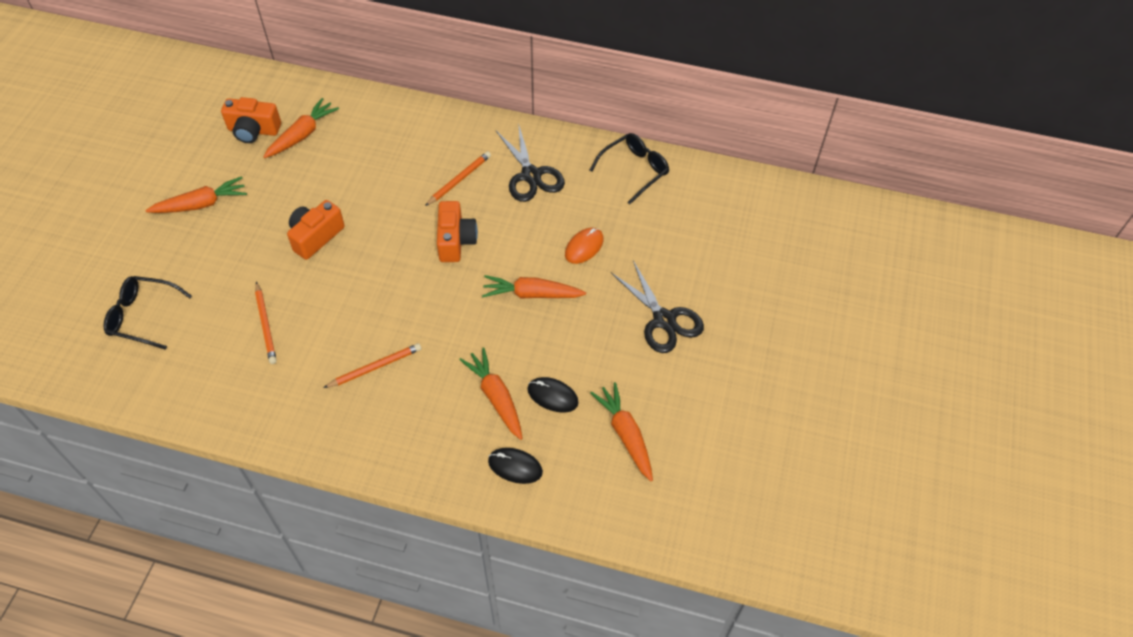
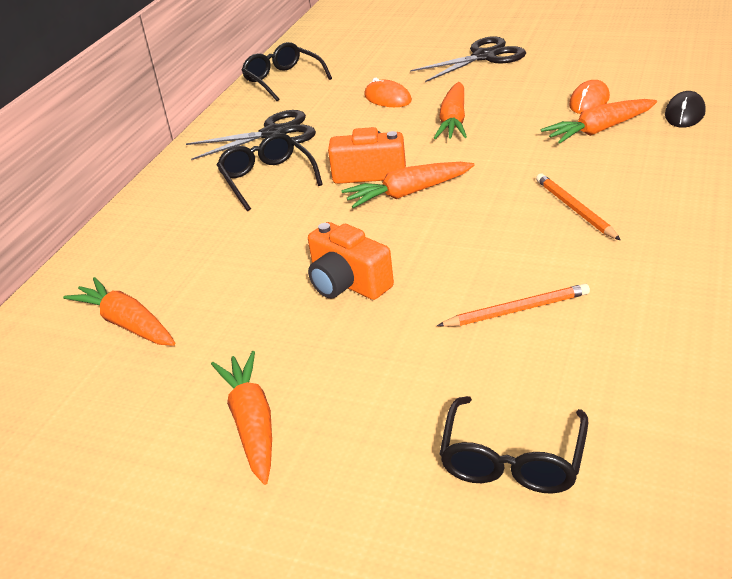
camera: 80 degrees left, 20 degrees down
orange camera [221,97,281,143] -> none
orange pencil [425,151,491,206] -> black glasses [217,133,323,211]
black mouse [527,377,579,413] -> orange mouse [569,80,610,114]
orange carrot [590,382,653,481] -> orange carrot moved to [341,162,475,208]

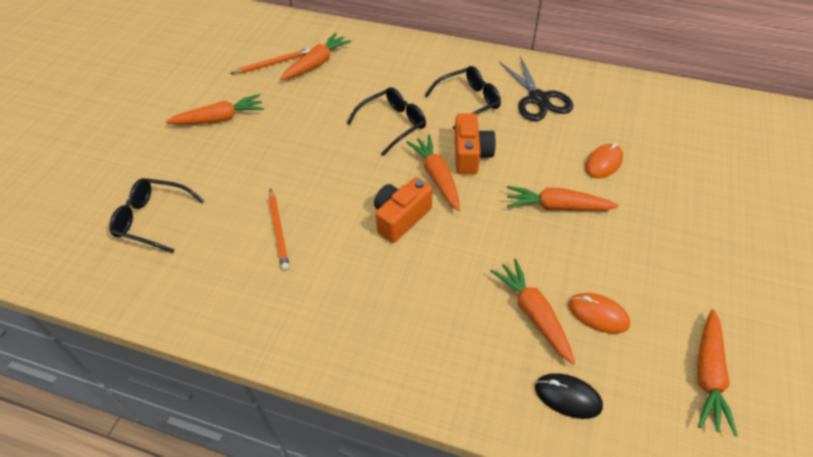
camera: 85 degrees right, 15 degrees up
black glasses [241,42,332,101] -> black glasses moved to [347,87,426,156]
orange camera [308,222,394,300] -> orange camera moved to [374,177,432,243]
black scissors [410,36,526,82] -> none
orange pencil [536,174,621,240] -> orange pencil moved to [230,48,310,74]
none -> orange carrot [697,309,738,436]

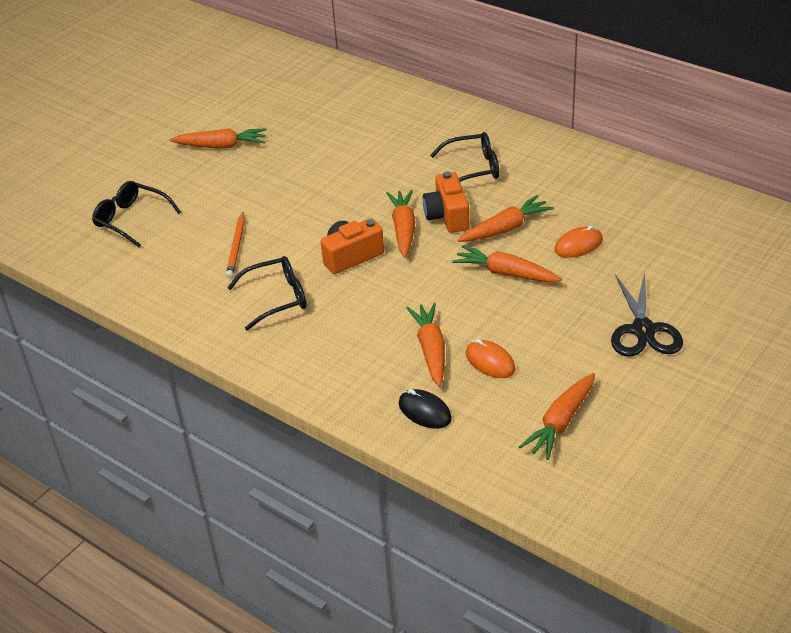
camera: 20 degrees right, 10 degrees down
orange pencil [230,48,310,74] -> none
orange carrot [281,33,352,80] -> orange carrot moved to [458,195,554,242]
black glasses [347,87,426,156] -> black glasses moved to [227,256,306,331]
orange camera [455,114,496,174] -> orange camera turned 150 degrees clockwise [423,172,470,233]
black scissors [499,56,574,121] -> black scissors moved to [611,272,683,357]

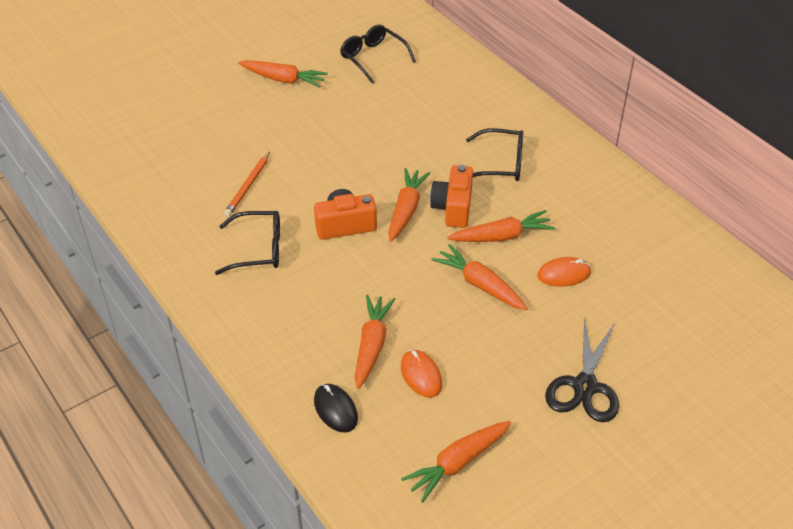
camera: 15 degrees right, 5 degrees up
black glasses [92,181,181,247] -> black glasses moved to [340,25,416,84]

